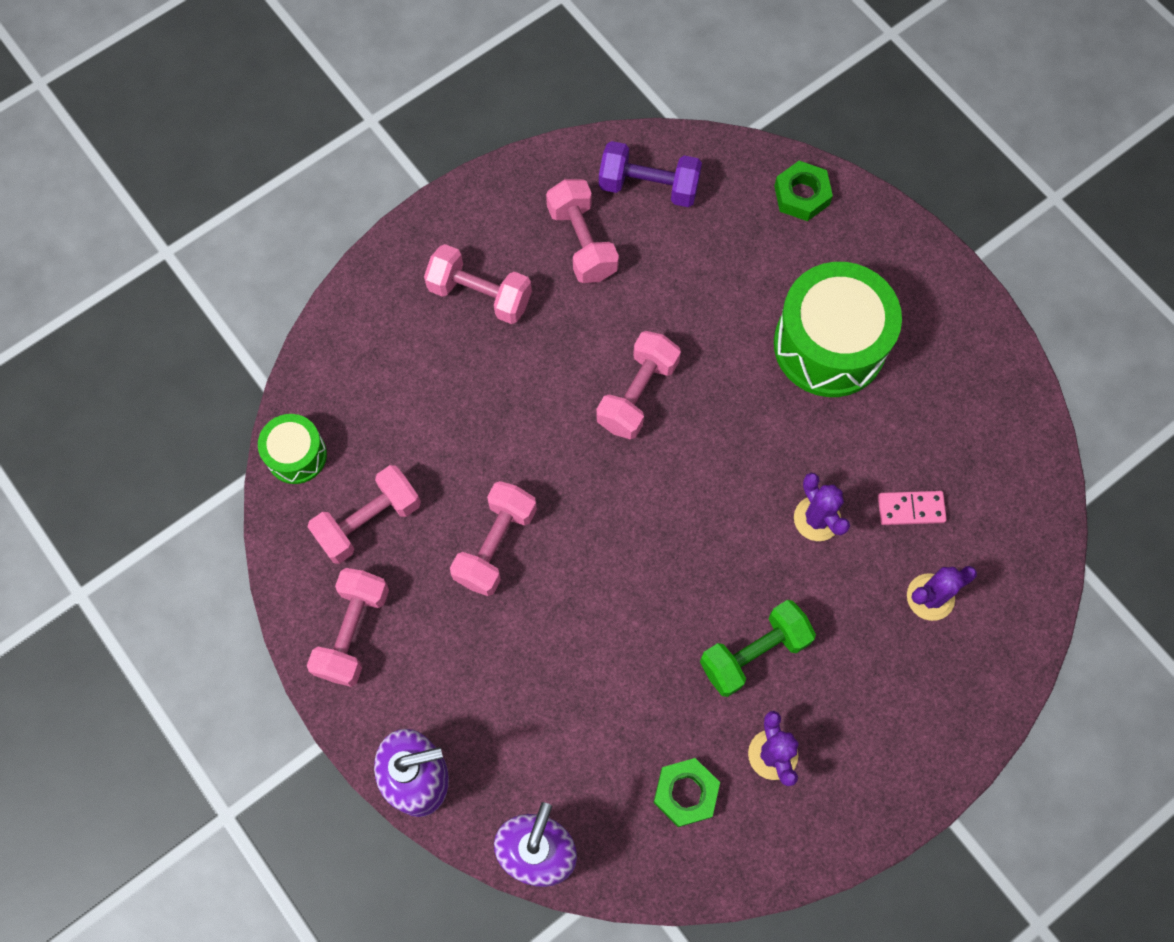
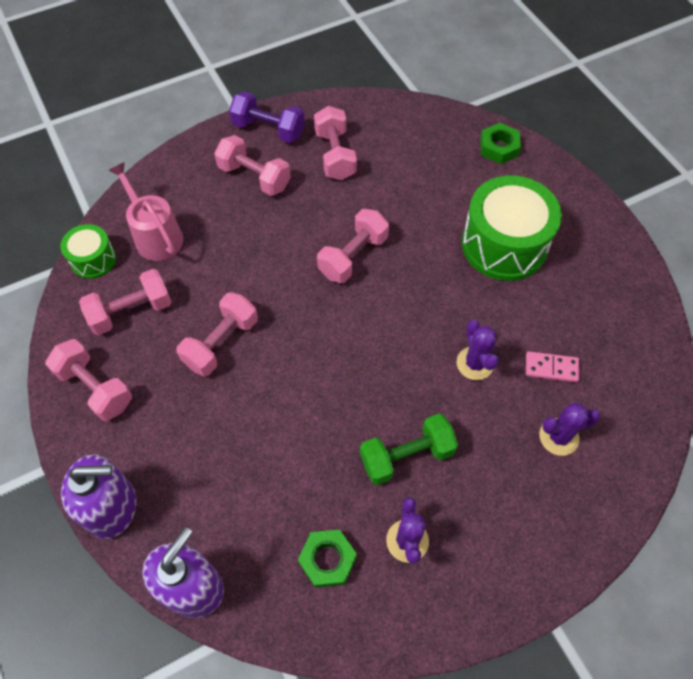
camera: 10 degrees right, 10 degrees down
pink dumbbell [307,568,389,687] -> pink dumbbell turned 75 degrees counterclockwise [45,339,132,421]
purple dumbbell [599,141,702,207] -> purple dumbbell moved to [229,91,305,143]
none -> pink watering can [108,162,183,261]

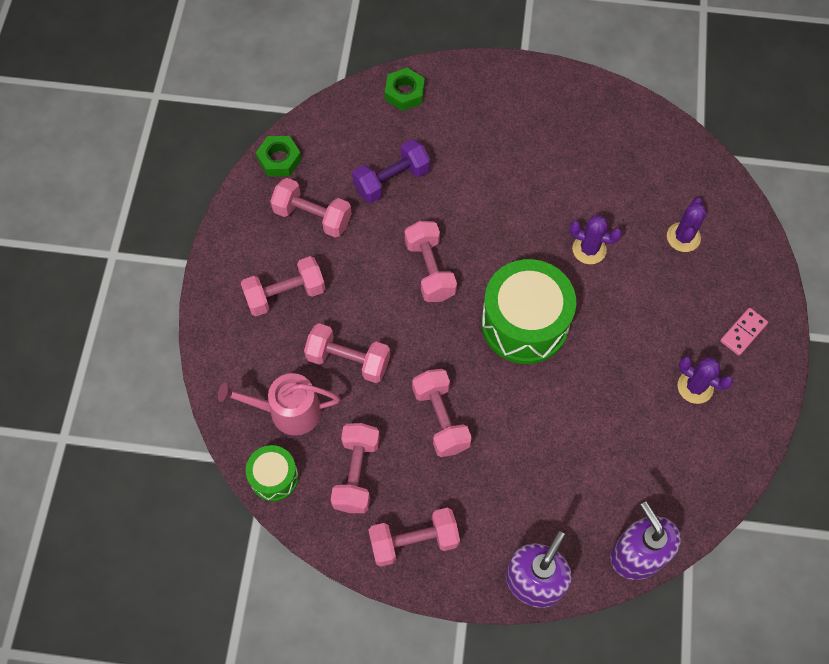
camera: 55 degrees left, 5 degrees up
purple dumbbell [229,91,305,143] -> purple dumbbell moved to [352,139,430,203]
green nut [298,530,357,588] -> green nut moved to [256,136,302,176]
green dumbbell [360,414,458,486] -> none
green drum [462,175,562,281] -> green drum moved to [481,259,576,364]
pink domino [526,352,580,382] -> pink domino moved to [720,308,768,356]
none -> pink dumbbell [304,323,390,383]

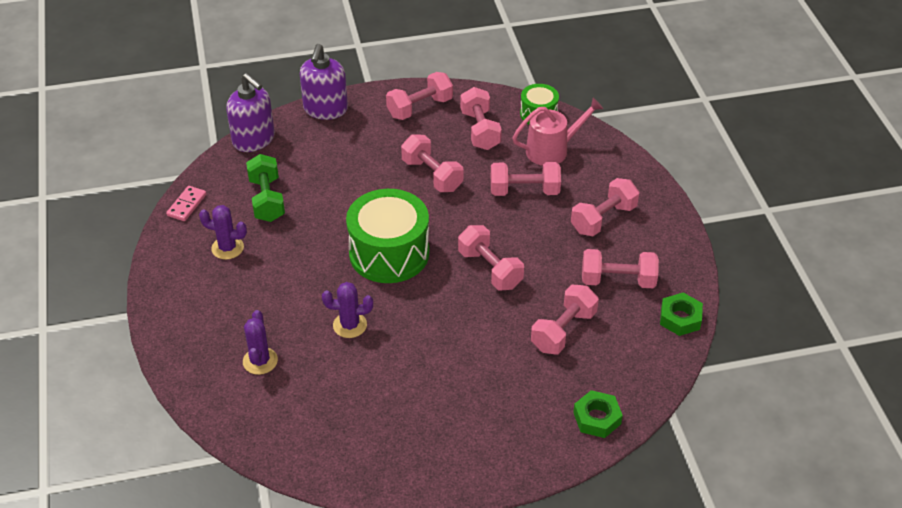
camera: 160 degrees right, 20 degrees down
purple dumbbell [352,139,430,203] -> pink dumbbell [531,285,599,354]
pink domino [720,308,768,356] -> pink domino moved to [166,186,206,221]
none -> green dumbbell [246,154,285,222]

